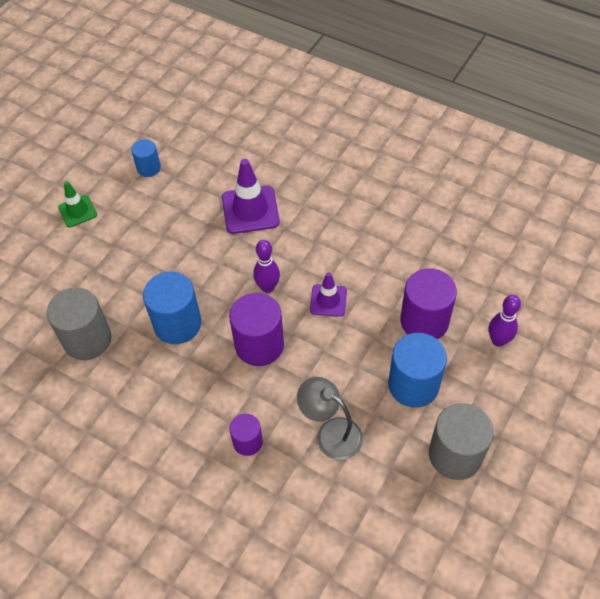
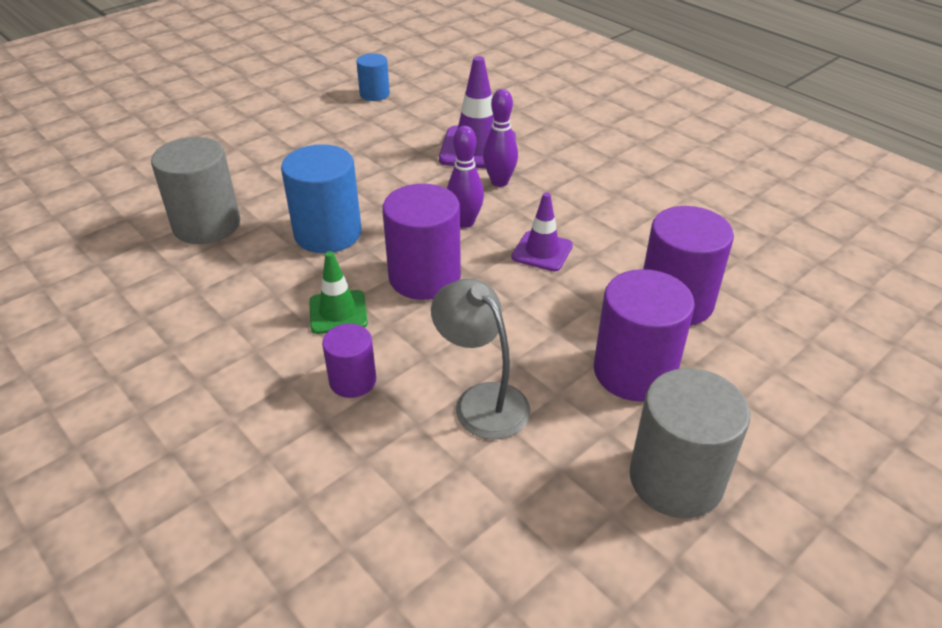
camera: 15 degrees right, 15 degrees down
green traffic cone [58,181,97,227] -> green traffic cone moved to [309,251,368,334]
blue cylinder [388,333,447,408] -> purple cylinder [594,269,695,401]
purple bowling pin [489,295,521,347] -> purple bowling pin moved to [483,89,518,187]

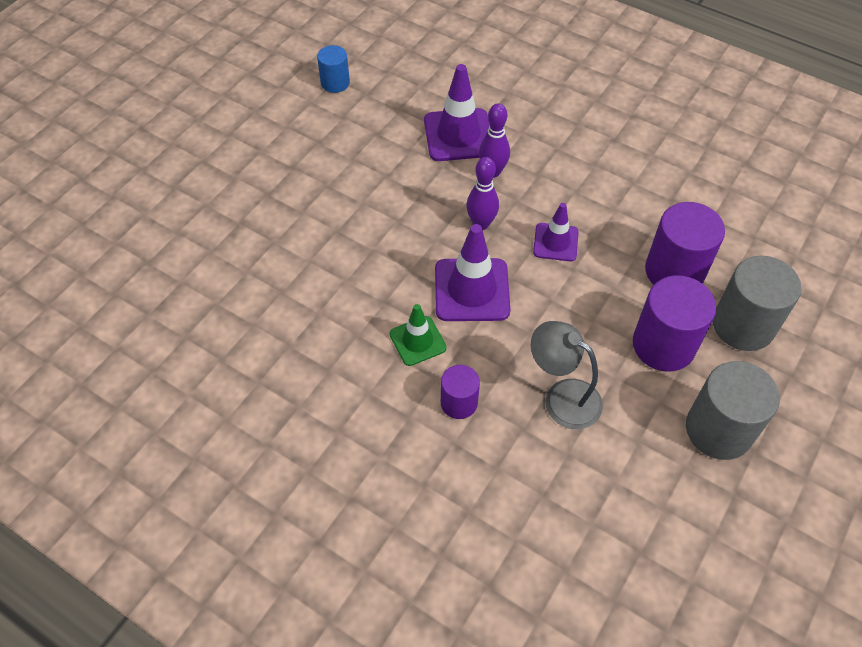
camera: 15 degrees left, 15 degrees up
grey cylinder [151,137,240,244] -> grey cylinder moved to [713,256,802,351]
blue cylinder [281,144,361,253] -> none
purple cylinder [382,184,461,300] -> purple traffic cone [435,224,510,321]

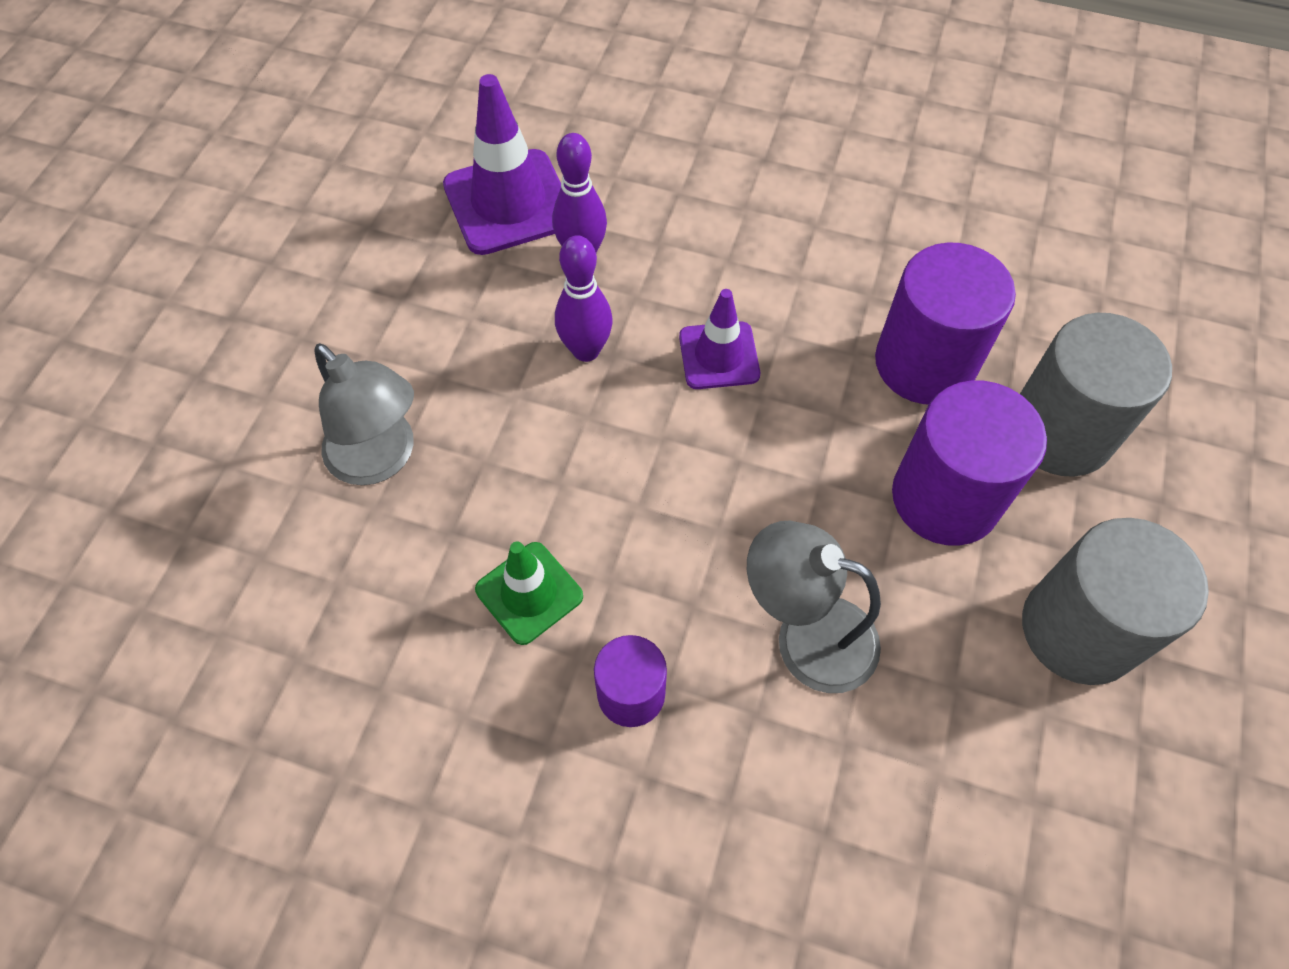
camera: 15 degrees left, 5 degrees up
blue cylinder [317,45,350,93] -> none
purple traffic cone [435,224,510,321] -> none
none -> grey lamp [314,343,414,485]

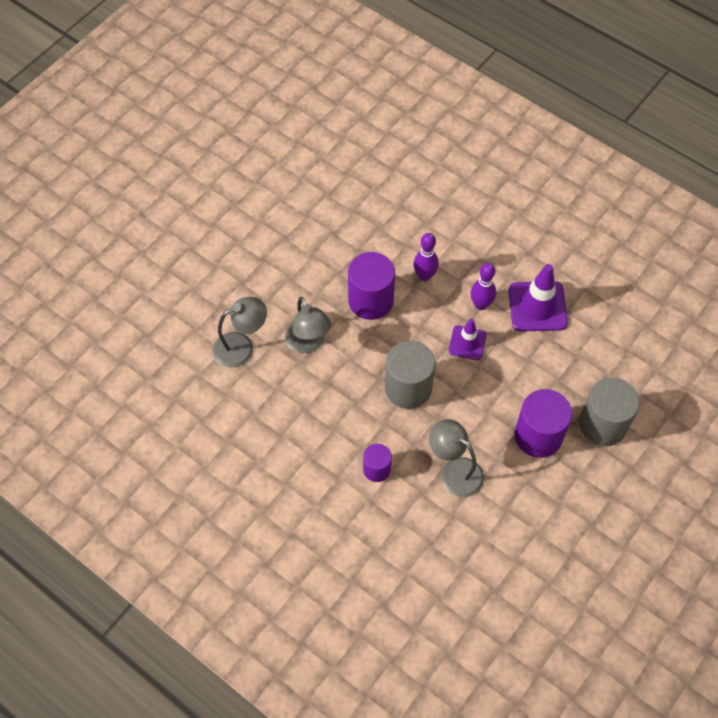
camera: 20 degrees right, 0 degrees up
purple traffic cone [443,74,561,255] -> purple traffic cone moved to [508,264,568,332]
green traffic cone [475,541,583,645] -> none
purple bowling pin [555,235,612,362] -> purple bowling pin moved to [471,263,496,310]
purple cylinder [875,242,1016,404] -> purple cylinder moved to [348,252,395,320]
grey cylinder [1022,518,1209,685] -> grey cylinder moved to [385,341,435,409]
none -> grey lamp [213,297,267,368]

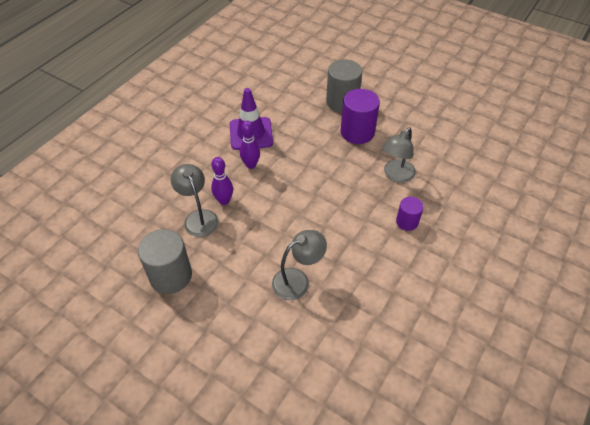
camera: 95 degrees left, 10 degrees down
grey lamp [213,297,267,368] -> grey lamp moved to [171,164,219,237]
purple cylinder [348,252,395,320] -> none
grey cylinder [385,341,435,409] -> grey cylinder moved to [138,229,192,294]
purple traffic cone [448,319,487,360] -> none

